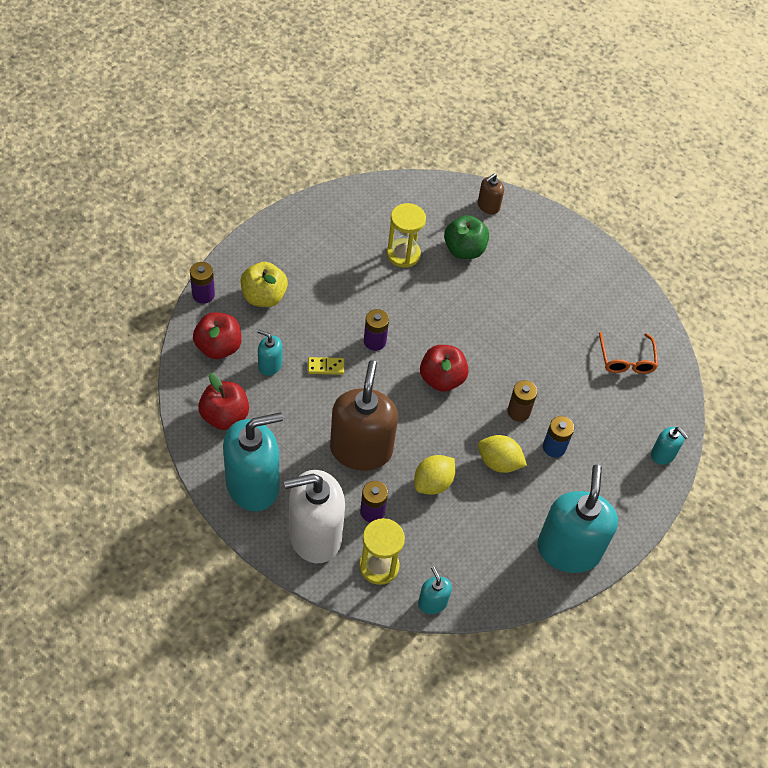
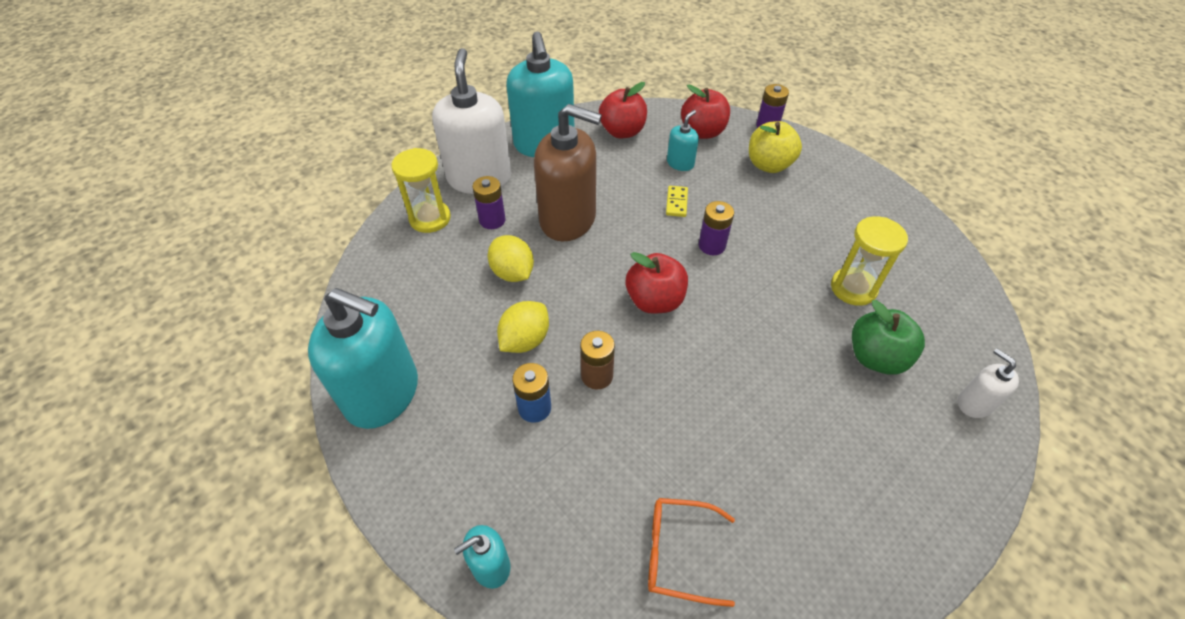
camera: 105 degrees right, 5 degrees down
turquoise soap dispenser [418,566,452,614] -> none
brown soap dispenser [478,174,504,214] -> white soap dispenser [958,349,1019,418]

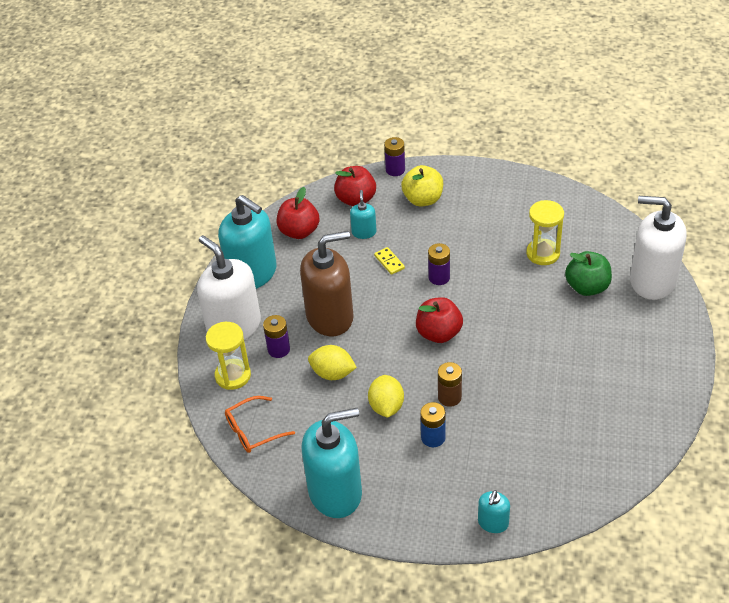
camera: 35 degrees left, 5 degrees down
orange glasses [648,498,735,607] -> orange glasses moved to [225,396,295,453]
white soap dispenser [958,349,1019,418] -> white soap dispenser [630,196,687,300], size x2.17

